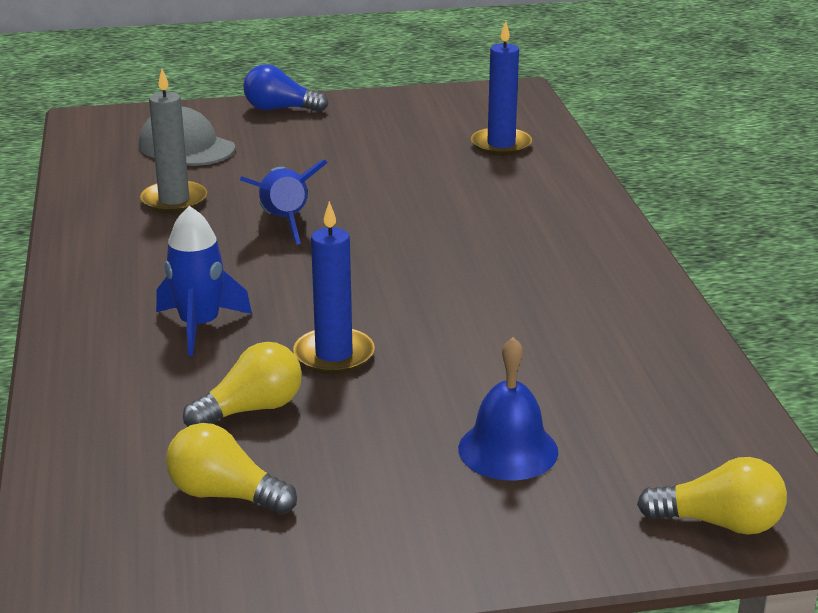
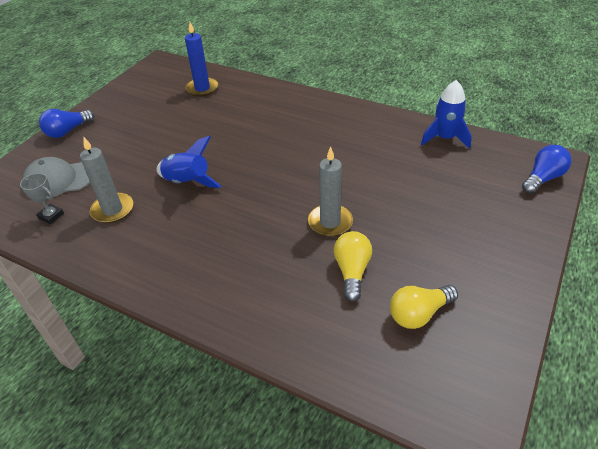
camera: 50 degrees left, 15 degrees up
blue rocket [156,206,252,355] -> blue rocket moved to [421,80,471,149]
blue candle [293,201,375,374] -> grey candle [308,146,353,237]
blue bell [458,337,558,480] -> none
yellow light bulb [637,457,787,535] -> blue light bulb [522,145,572,194]
none -> grey trophy [20,173,64,224]

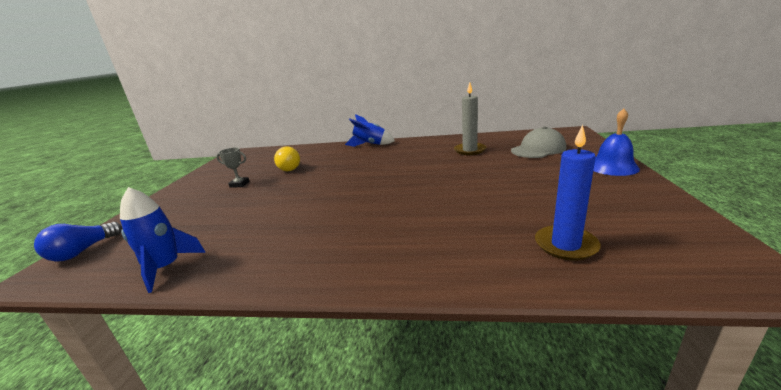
camera: 160 degrees right, 20 degrees down
grey trophy [20,173,64,224] -> grey trophy moved to [216,147,250,188]
blue light bulb [39,109,94,138] -> blue bell [593,109,640,176]
blue rocket [157,136,222,188] -> blue rocket moved to [345,114,395,147]
grey candle [308,146,353,237] -> none
yellow light bulb [390,285,458,329] -> none

